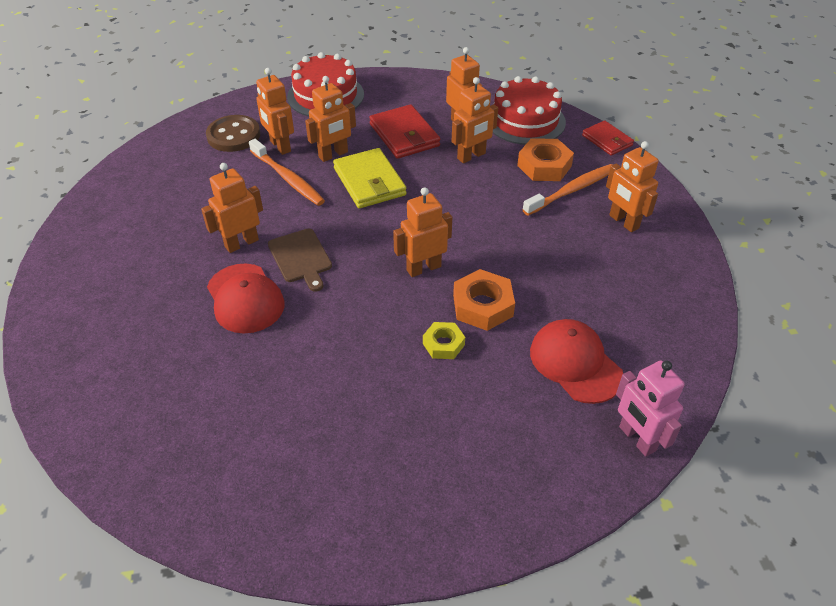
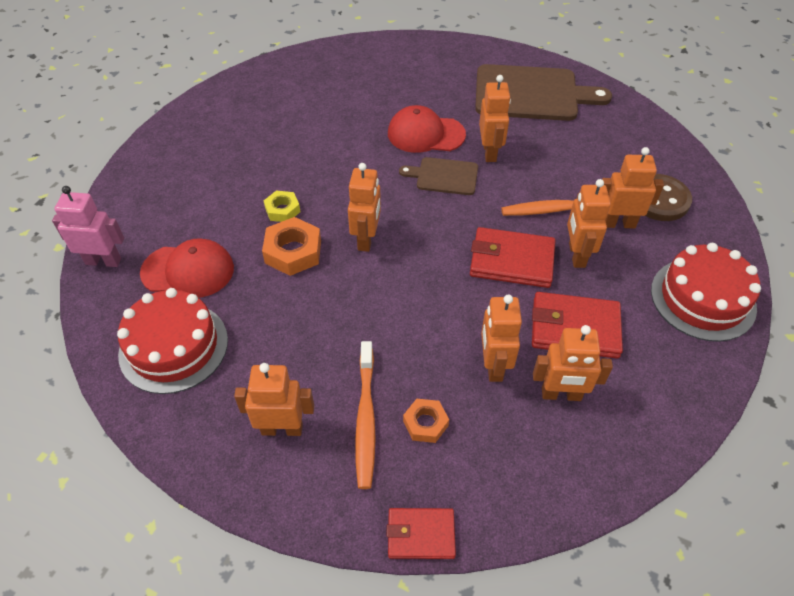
camera: 125 degrees right, 5 degrees up
yellow wallet [333,148,407,208] -> red wallet [470,227,556,288]
red cake [493,76,566,145] -> red cake moved to [117,288,228,394]
orange nut [517,138,574,181] -> orange nut [403,399,449,443], size x0.62
none -> brown cutting board [475,64,612,121]

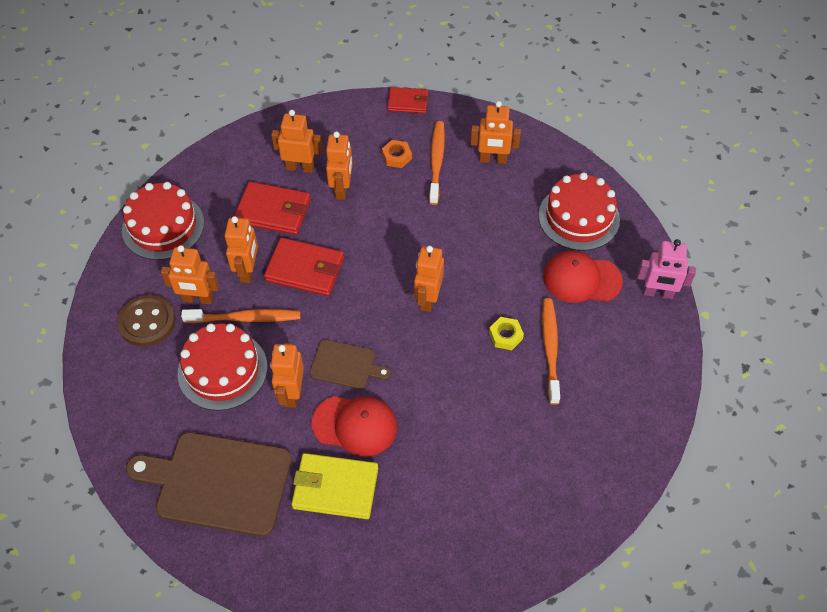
camera: 175 degrees left, 5 degrees up
orange nut [262,217,321,276] -> none
none -> red cake [178,323,267,411]
none -> yellow wallet [291,453,378,519]
none -> orange toothbrush [542,298,560,405]

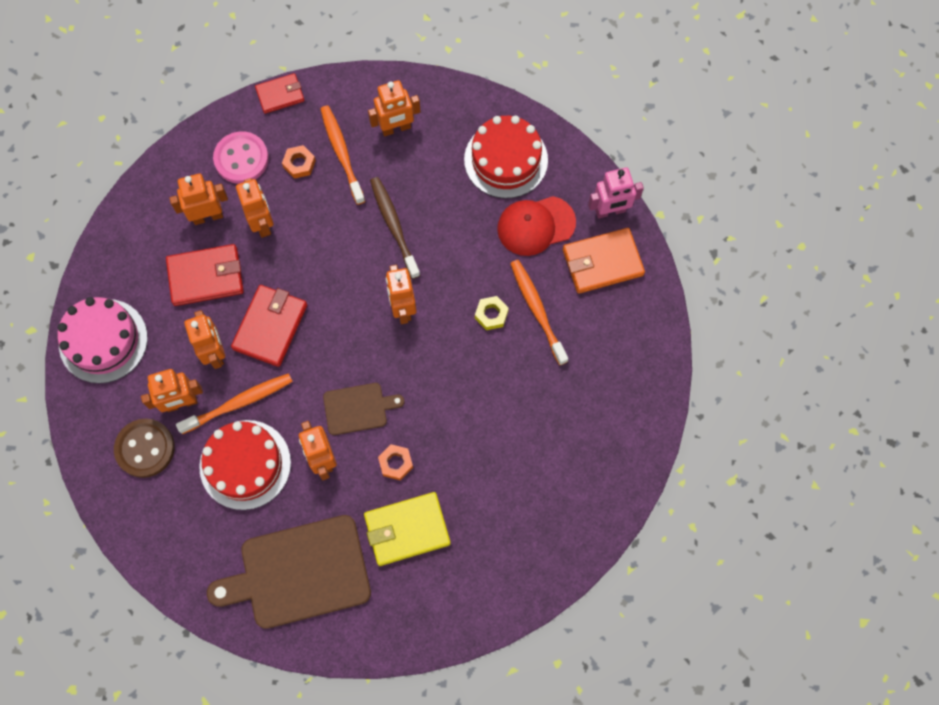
camera: 25 degrees left, 15 degrees up
red cake [122,182,204,260] -> pink cake [58,297,148,384]
red wallet [264,238,344,296] -> red wallet turned 60 degrees counterclockwise [231,285,307,367]
red cap [311,396,397,457] -> orange nut [378,444,413,481]
none -> pink button [213,131,269,184]
none -> brown toothbrush [370,177,420,279]
none -> orange wallet [563,228,645,294]

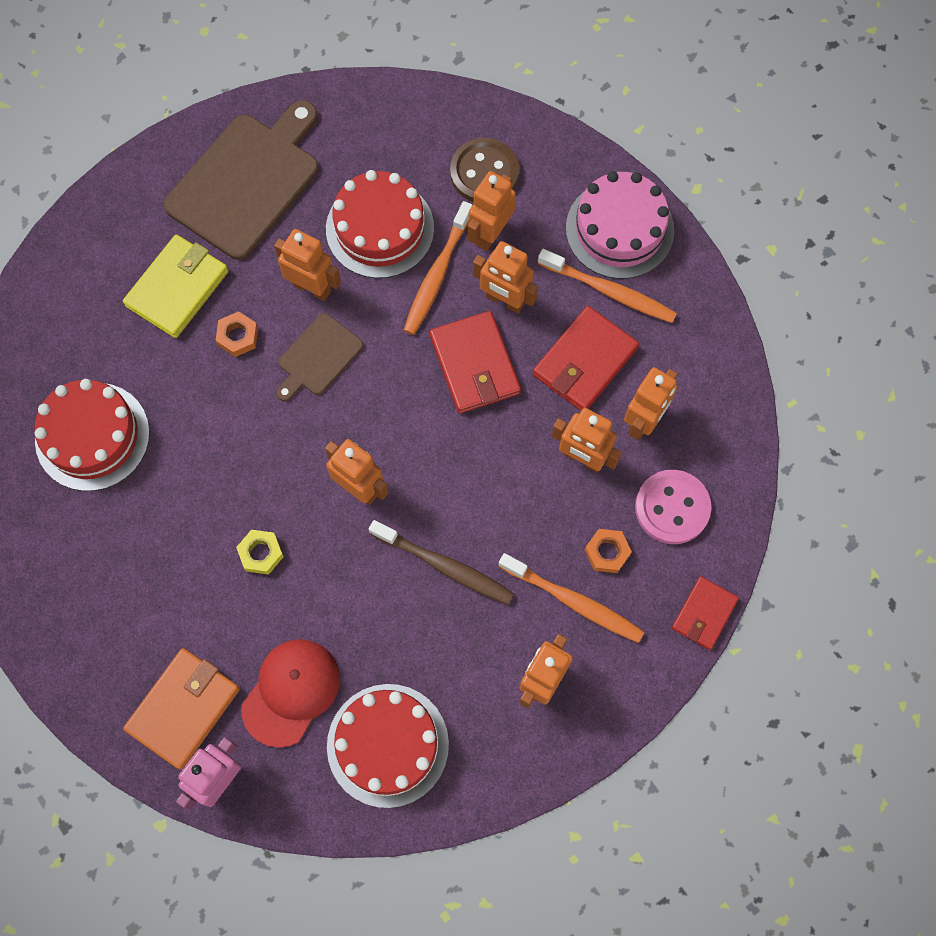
camera: 140 degrees right, 0 degrees up
orange toothbrush [510,260,568,365] -> orange toothbrush moved to [538,249,677,323]
none -> red cake [34,379,150,491]

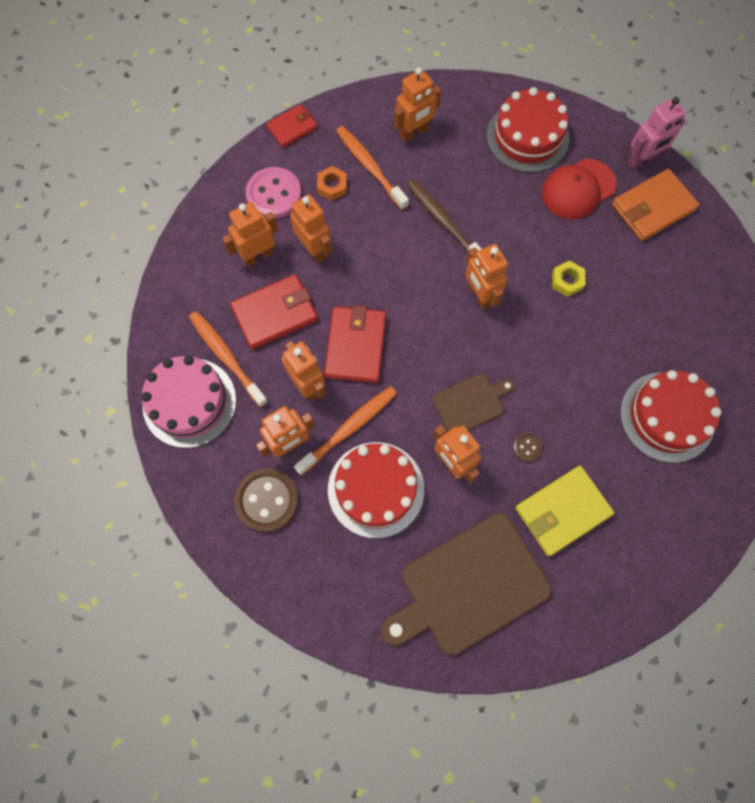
camera: 155 degrees left, 0 degrees up
orange nut [215,311,258,357] -> brown button [513,433,542,462]

